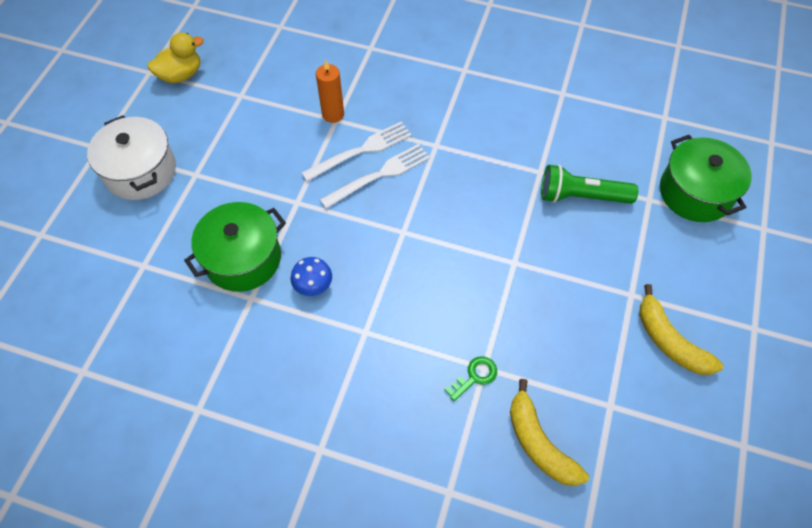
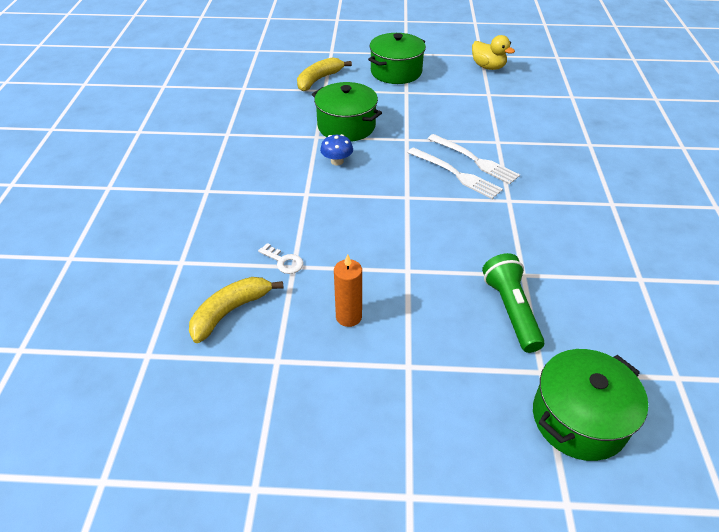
camera: 75 degrees right, 15 degrees down
white pot [87,115,176,200] -> green pot [368,33,426,84]
orange candle [316,60,344,123] -> orange candle moved to [334,254,362,327]
green key [444,356,497,401] -> white key [258,243,304,274]
yellow banana [639,284,723,375] -> yellow banana moved to [297,57,352,91]

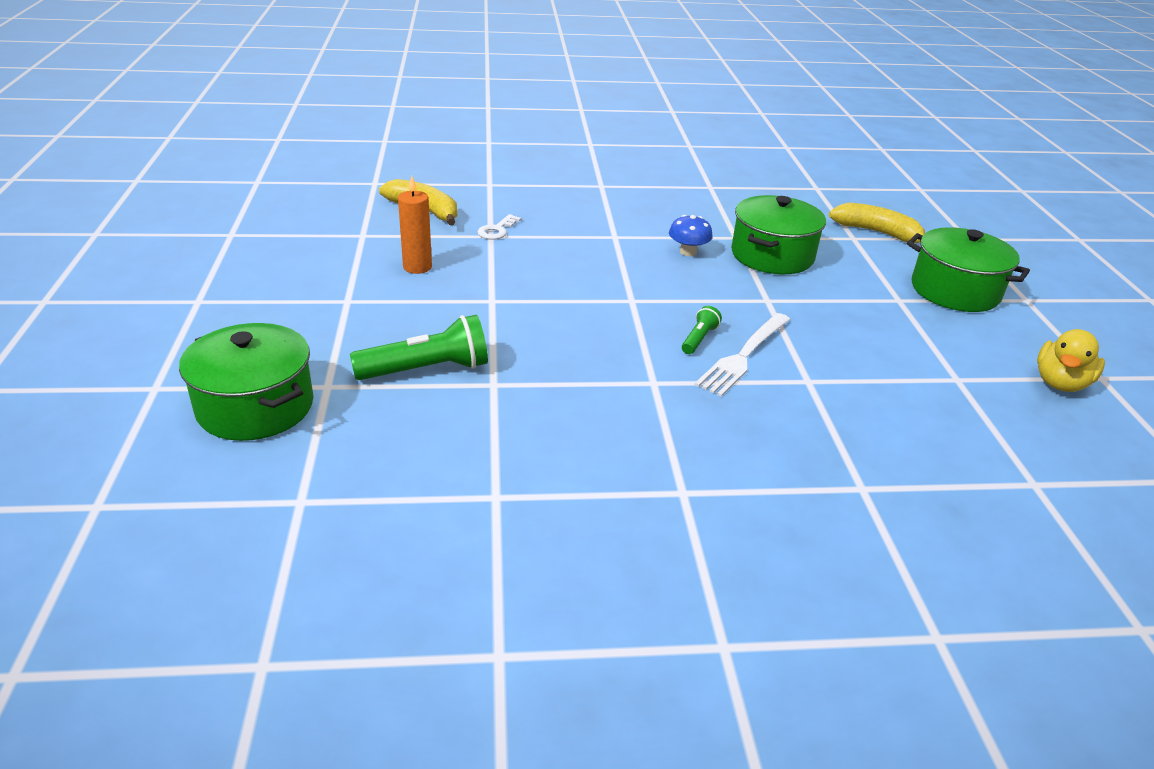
camera: 80 degrees right, 10 degrees down
white fork [407,147,503,199] -> green flashlight [682,306,722,354]

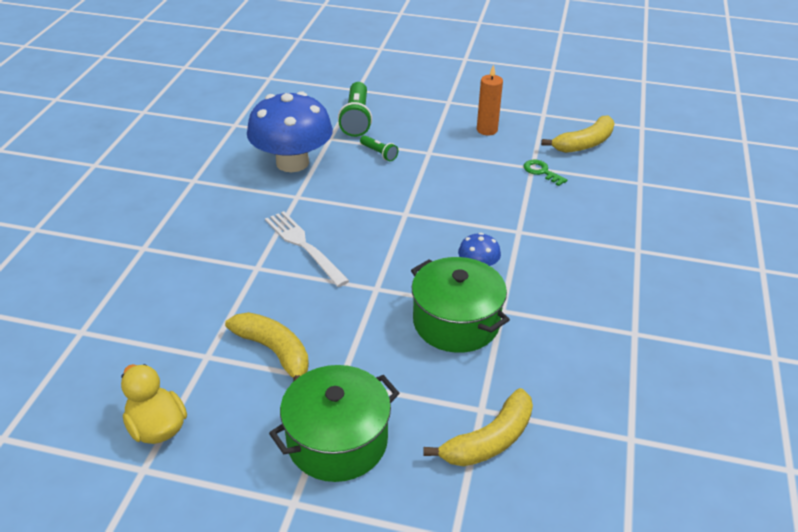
camera: 110 degrees right, 5 degrees up
green pot [179,323,313,441] -> none
white key [478,214,521,240] -> green key [523,160,567,186]
green flashlight [682,306,722,354] -> green flashlight moved to [360,135,398,161]
none -> yellow banana [225,312,309,382]
none -> blue mushroom [247,91,333,172]

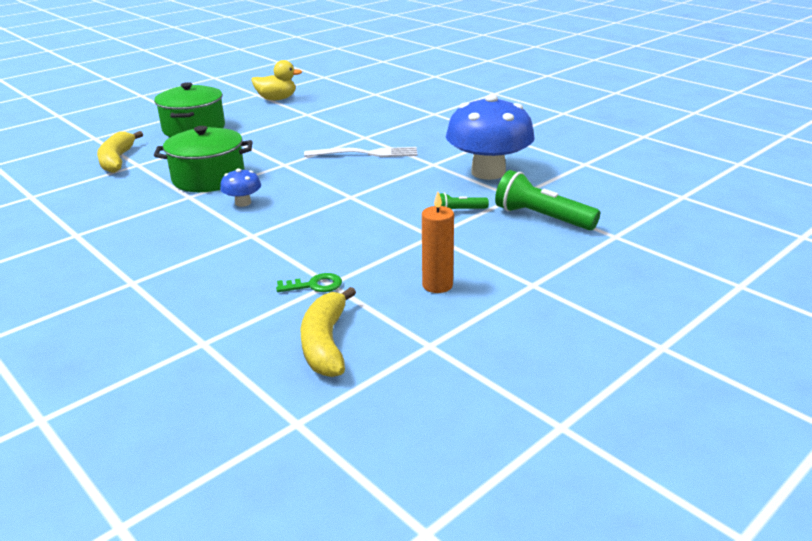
camera: 125 degrees right, 10 degrees down
yellow banana [225,312,309,382] -> none

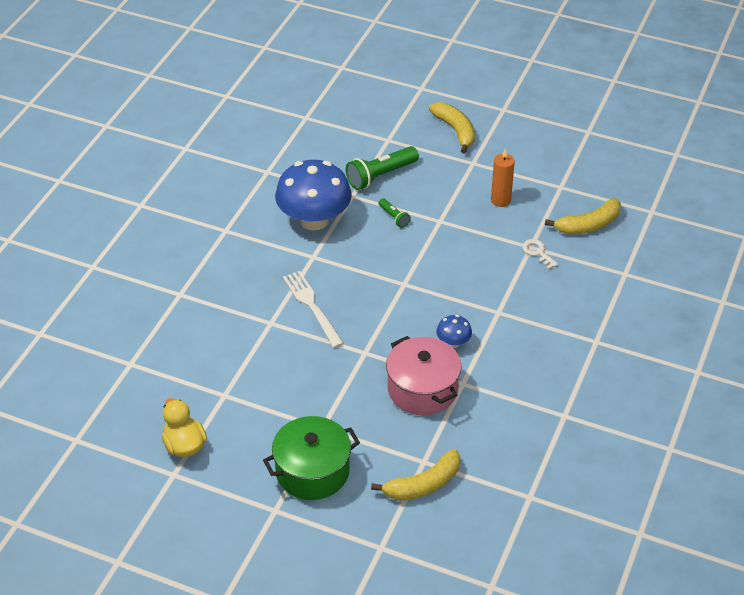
camera: 115 degrees left, 15 degrees up
green pot [154,126,252,192] -> pink pot [386,336,462,415]
green key [276,273,342,292] -> white key [522,239,558,269]
green flashlight [495,170,600,230] -> green flashlight turned 45 degrees clockwise [346,146,419,190]
none -> yellow banana [429,102,475,154]

